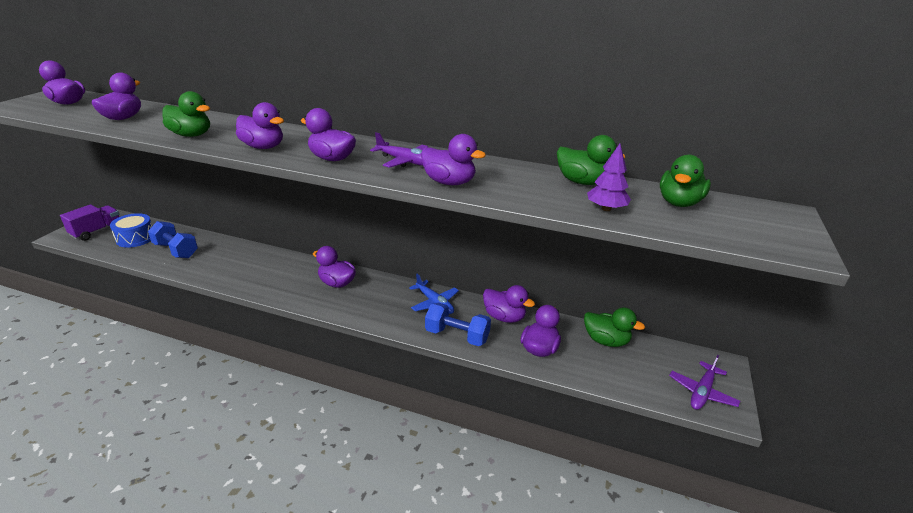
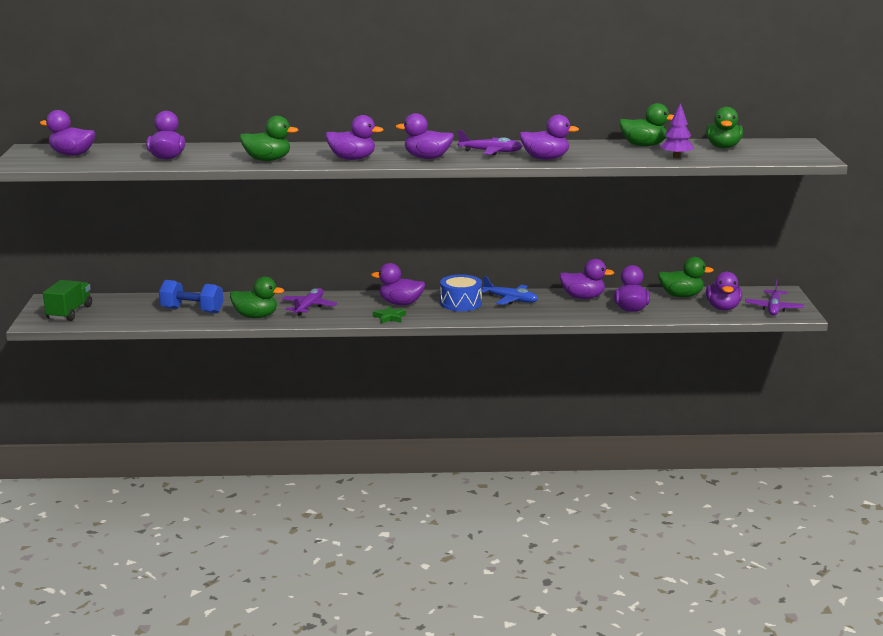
camera: 20 degrees left, 10 degrees down
purple truck [60,204,119,241] -> green truck [43,280,92,321]
blue drum [110,213,152,248] -> blue drum moved to [440,274,482,311]
blue dumbbell [425,303,491,346] -> none
none -> green duck [230,276,284,318]
none -> purple plane [282,288,337,316]
none -> green star [373,306,406,324]
none -> purple duck [706,272,742,311]

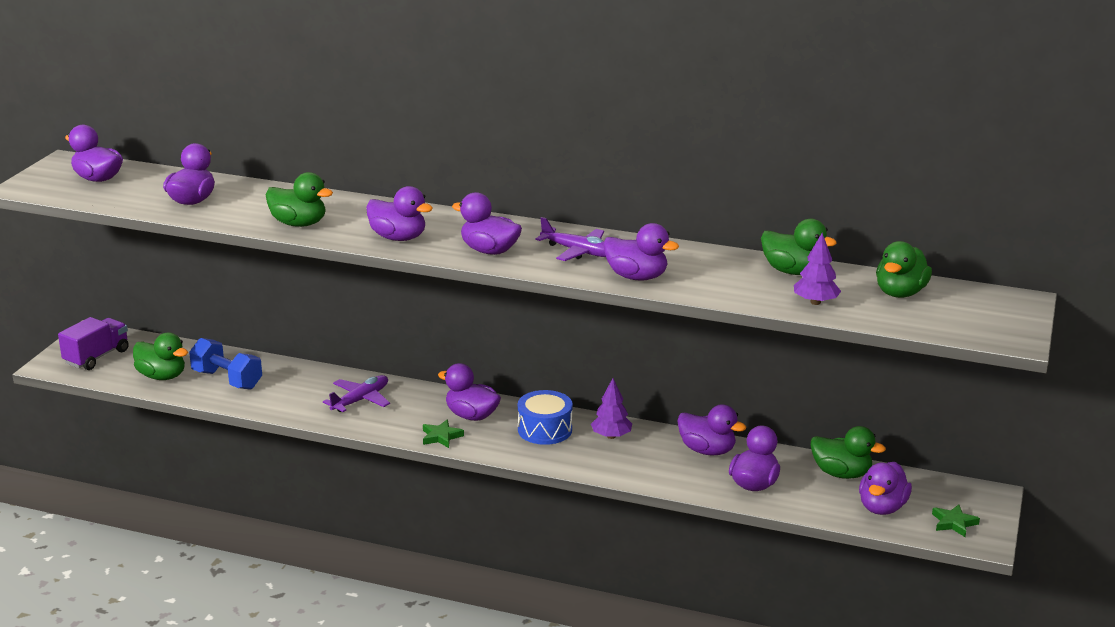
camera: 20 degrees right, 5 degrees up
green truck [43,280,92,321] -> purple truck [58,317,129,370]
green duck [230,276,284,318] -> green duck moved to [133,332,188,380]
blue plane [481,276,538,305] -> purple tree [591,378,632,439]
purple plane [745,279,804,316] -> green star [932,504,980,537]

